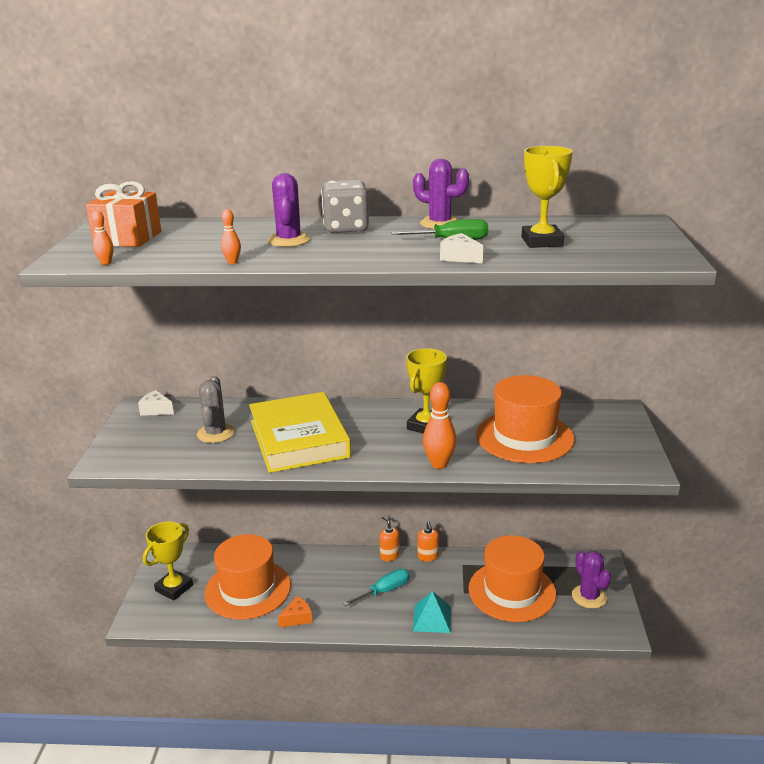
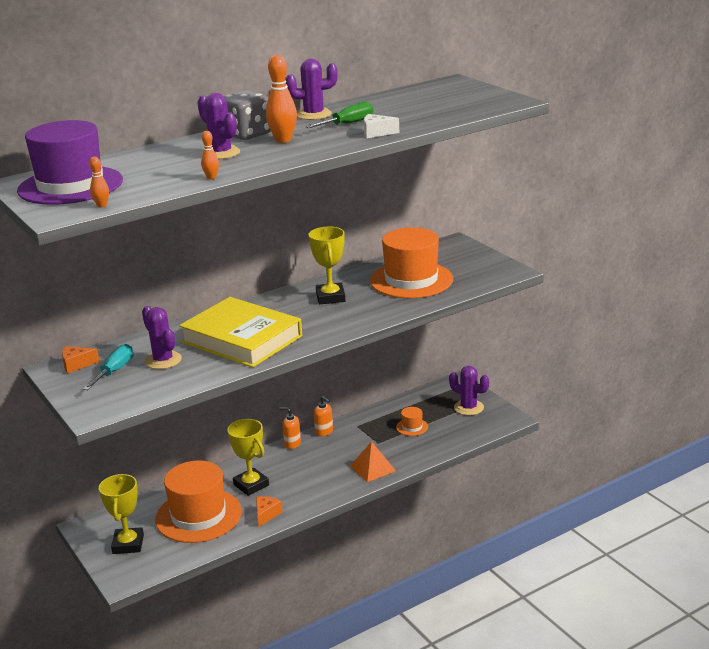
camera: 35 degrees left, 0 degrees up
orange gift [86,181,161,247] -> purple hat [17,120,123,205]
white cheese [138,390,174,416] -> orange cheese [62,346,99,373]
grey cactus [197,376,235,443] -> purple cactus [142,306,182,369]
turquoise screwdriver [343,569,409,606] -> turquoise screwdriver moved to [83,344,133,390]
turquoise pyramid [413,591,451,633] -> orange pyramid [350,441,396,482]
orange bowling pin [423,382,457,469] -> orange bowling pin moved to [266,55,297,143]
orange hat [469,535,556,622] -> orange hat [396,407,428,436], size x0.41
yellow trophy [522,146,573,248] -> yellow trophy moved to [227,419,269,496]

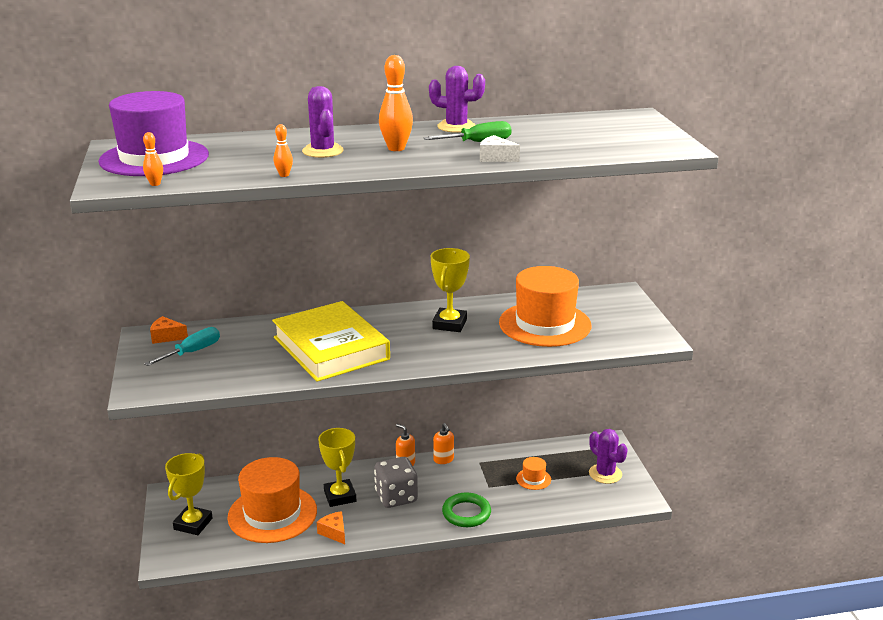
camera: 20 degrees right, 0 degrees up
purple cactus [142,306,182,369] -> none
grey dice [223,90,271,140] -> grey dice moved to [374,457,418,508]
orange cheese [256,496,283,527] -> orange cheese turned 75 degrees counterclockwise [317,511,345,544]
orange pyramid [350,441,396,482] -> green ring [442,492,491,527]

